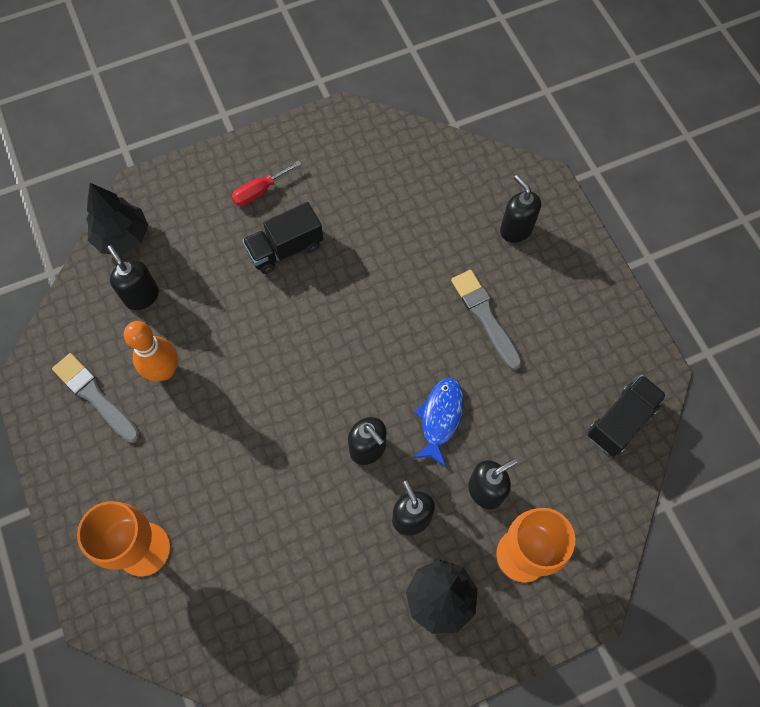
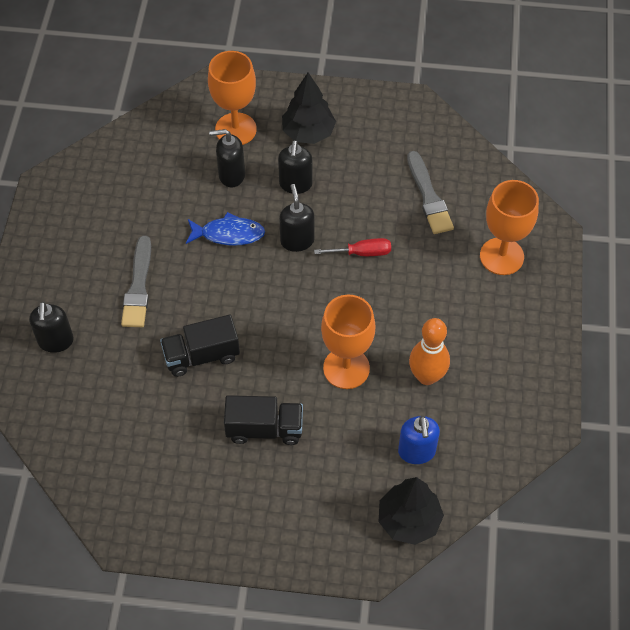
camera: 150 degrees left, 10 degrees down
grey brush [52,353,141,443] -> grey brush moved to [407,151,454,234]
black soap dispenser [107,245,159,310] -> blue soap dispenser [398,416,440,464]
red screwdriver [231,160,301,206] -> red screwdriver moved to [314,238,391,256]
blue fish [413,378,464,467] -> blue fish turned 135 degrees counterclockwise [186,212,265,246]
black truck [588,375,667,457] -> black truck moved to [160,315,240,377]
none -> orange goblet [321,295,376,389]

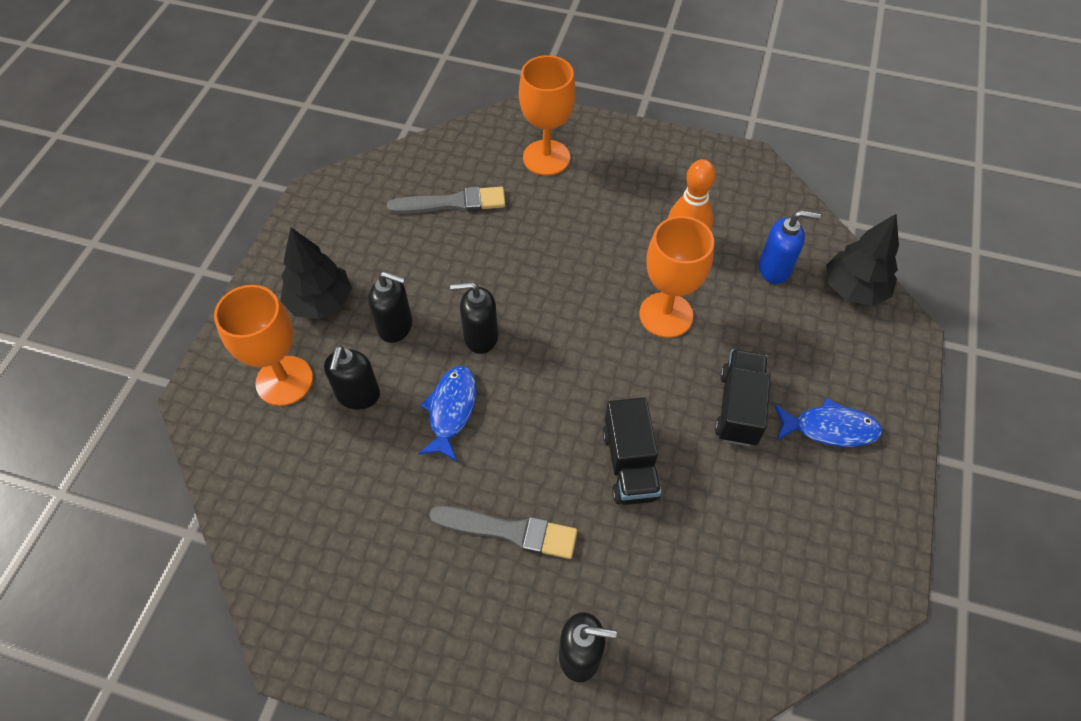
camera: 80 degrees left, 0 degrees up
red screwdriver [314,238,391,256] -> none
none -> blue fish [774,398,883,447]

